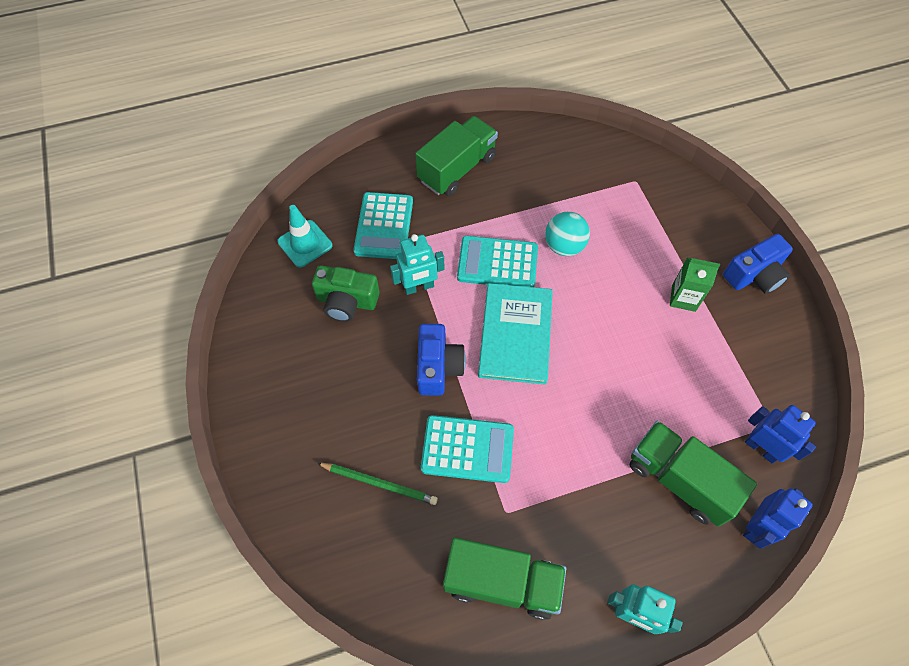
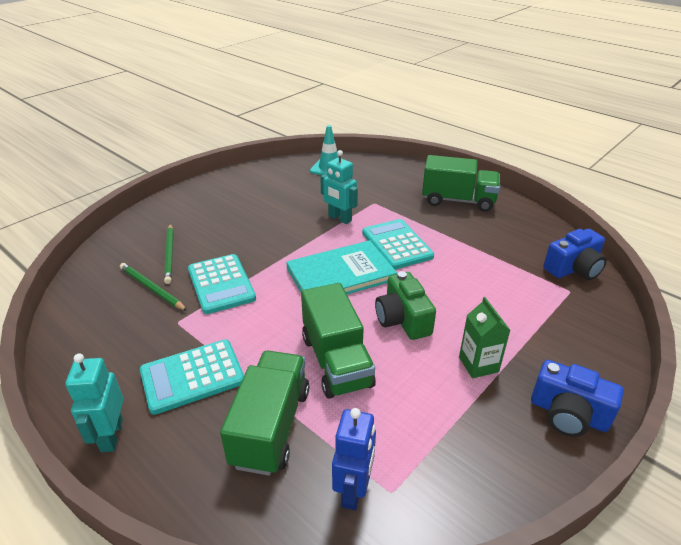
camera: 60 degrees right, 25 degrees down
green camera [312,265,380,322] -> green camera moved to [375,271,436,340]
turquoise calculator [353,192,413,259] -> turquoise calculator moved to [140,339,244,415]
blue camera [417,324,466,396] -> blue camera moved to [543,229,607,280]
green truck [443,537,566,620] -> green truck moved to [301,283,376,399]
turquoise ball [545,212,590,256] -> none
blue robot [743,488,813,549] -> none
none -> green pencil [120,263,187,311]

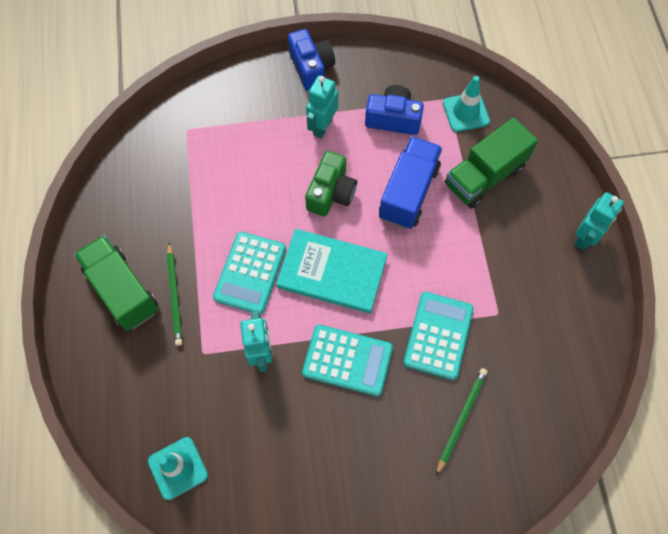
camera: 140 degrees left, 30 degrees up
green pencil [120,263,187,311] -> green pencil moved to [167,242,183,346]
turquoise calculator [140,339,244,415] -> turquoise calculator moved to [302,325,393,396]
green truck [301,283,376,399] -> blue truck [379,136,442,229]
blue robot [332,408,376,511] -> turquoise traffic cone [443,76,490,132]
green carton [459,297,511,378] -> turquoise robot [306,76,338,138]
blue camera [543,229,607,280] -> blue camera moved to [365,85,424,135]

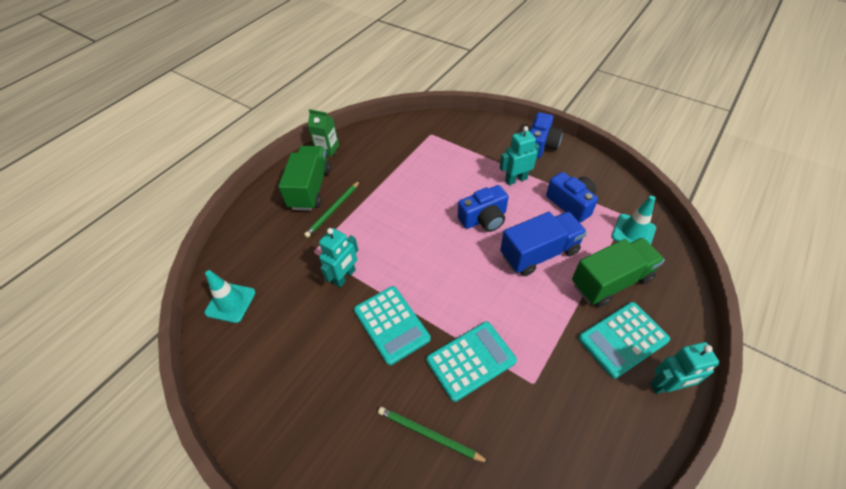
camera: 45 degrees right, 15 degrees down
turquoise calculator [213,232,286,314] -> turquoise calculator moved to [578,302,670,379]
turquoise book [276,229,387,314] -> none
green camera [305,151,357,216] -> blue camera [458,185,509,232]
green pencil [436,368,488,476] -> green pencil turned 135 degrees counterclockwise [378,407,490,463]
green truck [445,117,538,209] -> green truck turned 150 degrees clockwise [572,238,665,307]
none -> green carton [308,109,339,157]

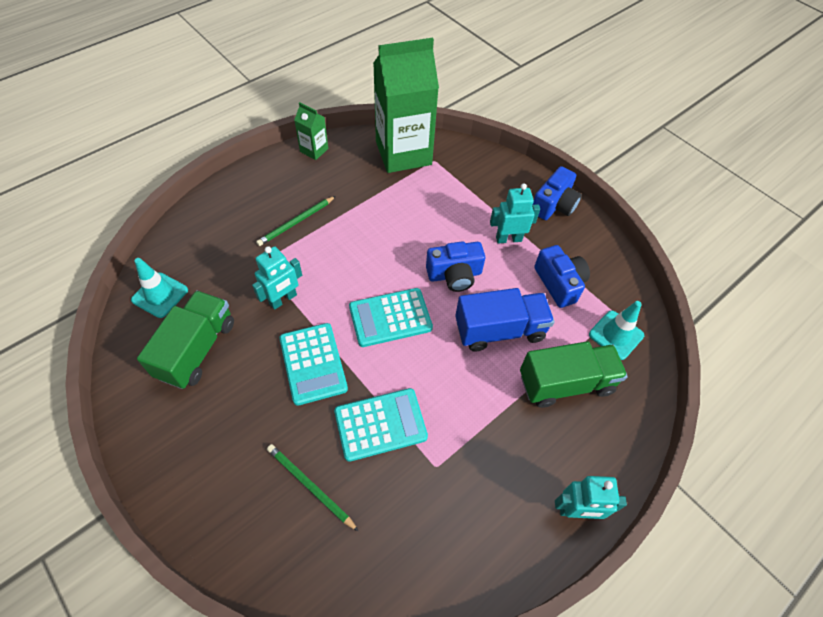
camera: 10 degrees right, 5 degrees up
green truck [278,146,331,211] -> green truck moved to [137,291,234,389]
turquoise calculator [578,302,670,379] -> turquoise calculator moved to [349,288,433,347]
none -> green carton [373,38,439,173]

